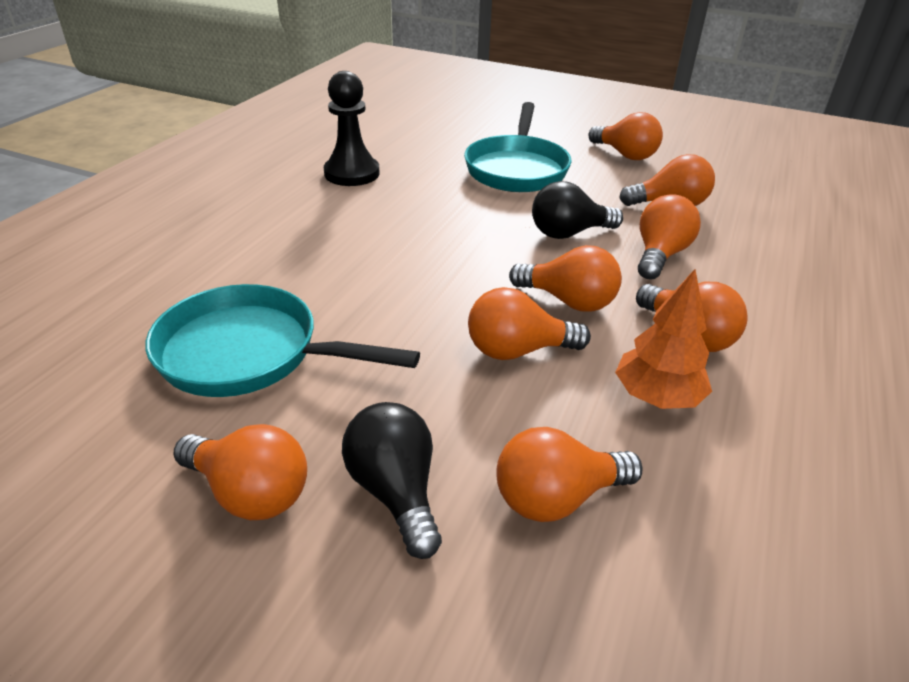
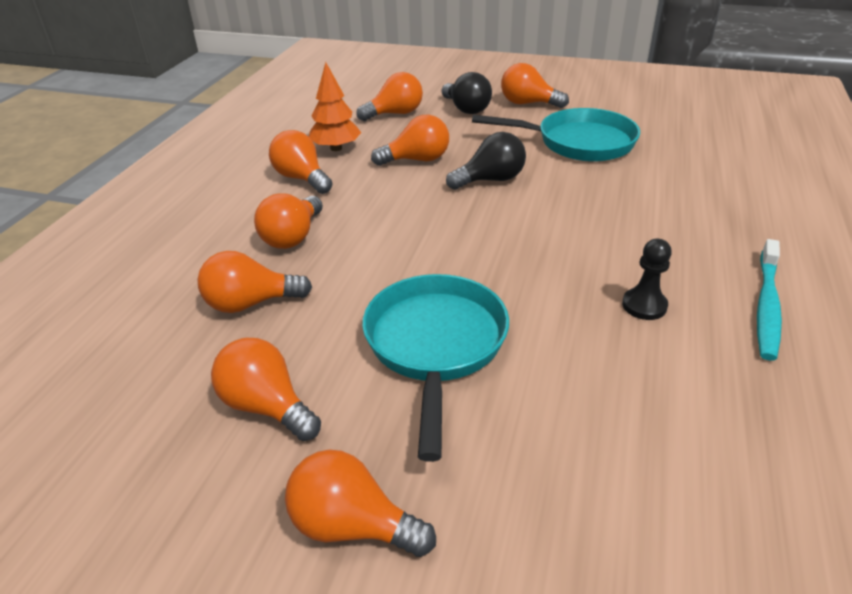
camera: 175 degrees right, 0 degrees up
black pawn [324,71,380,186] -> black pawn [622,239,672,320], size x0.61
orange light bulb [509,245,622,312] -> orange light bulb moved to [285,450,436,557]
black light bulb [532,181,623,239] -> black light bulb moved to [446,132,526,190]
none -> turquoise toothbrush [757,239,782,361]

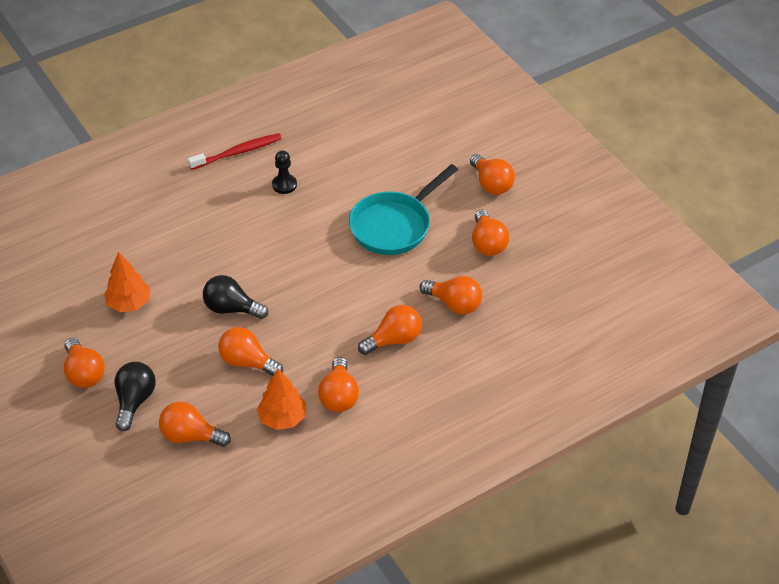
camera: 140 degrees left, 10 degrees up
turquoise pan [472,108,640,162] -> orange tree [104,252,151,312]
turquoise toothbrush [757,239,782,361] -> red toothbrush [188,133,282,170]

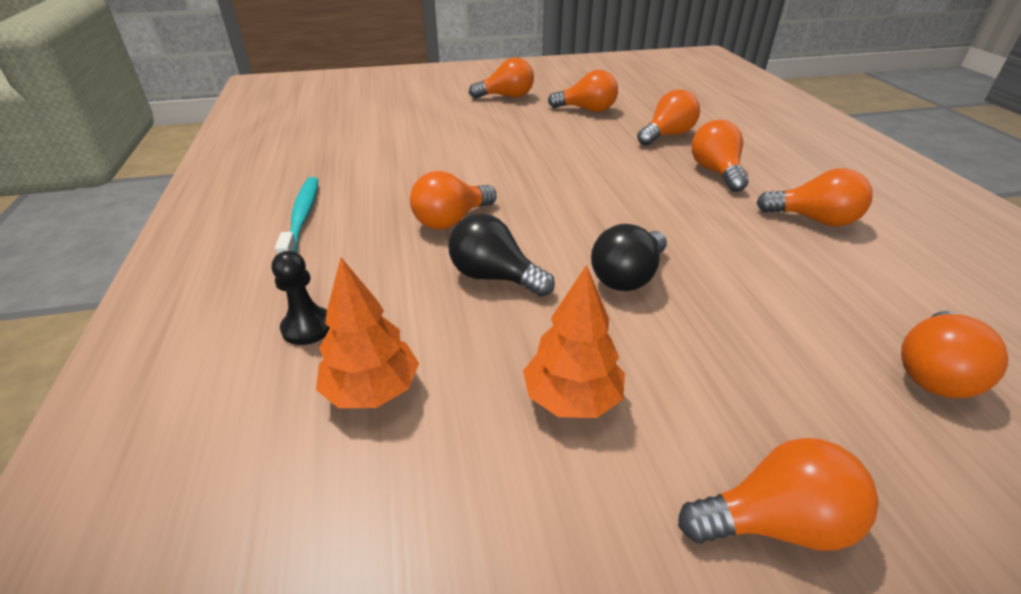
camera: 70 degrees left, 10 degrees down
black light bulb [115,362,156,431] -> black light bulb moved to [448,214,555,297]
red toothbrush [188,133,282,170] -> turquoise toothbrush [275,177,318,254]
orange light bulb [218,327,283,376] -> orange light bulb moved to [410,171,497,230]
orange tree [257,368,306,430] -> orange tree moved to [316,258,419,408]
black pawn [272,150,297,194] -> black pawn moved to [272,251,330,345]
turquoise pan [349,164,458,255] -> none

